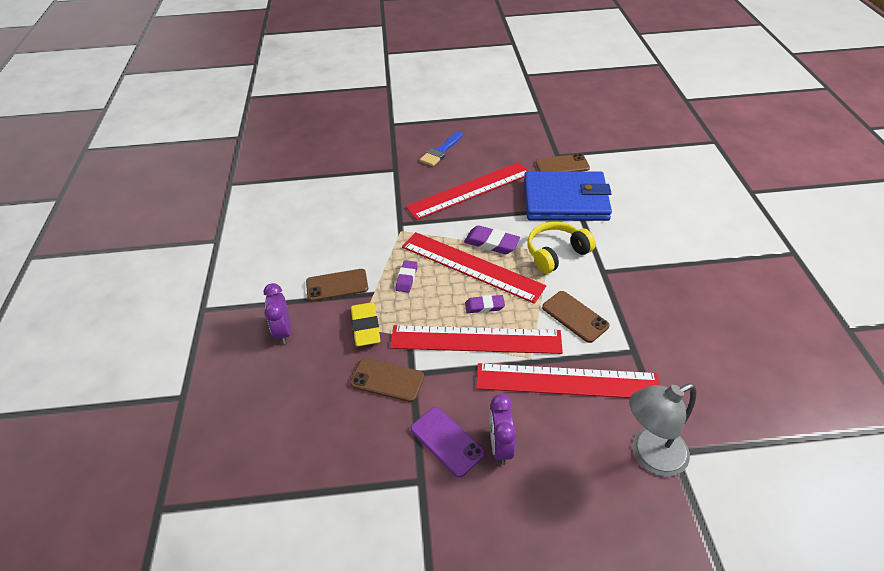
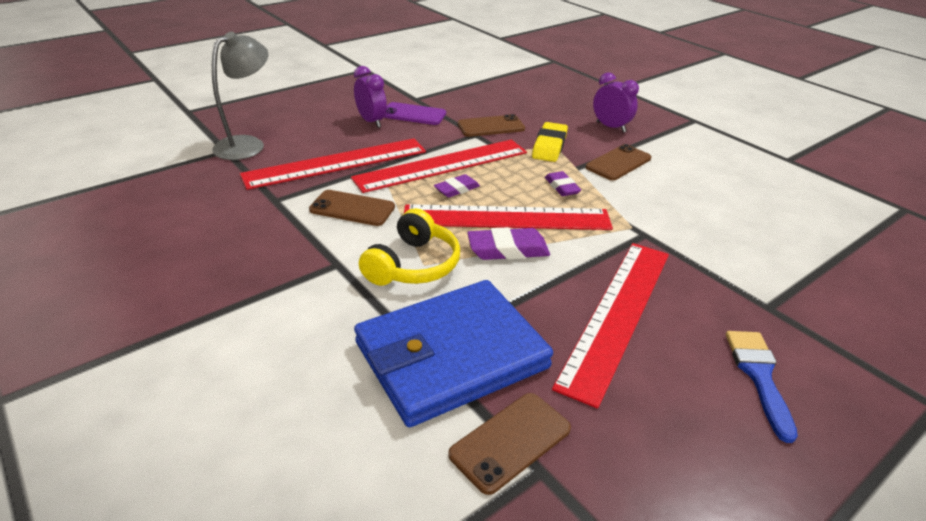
camera: 145 degrees right, 10 degrees down
yellow eraser [351,302,380,346] -> yellow eraser turned 60 degrees clockwise [532,122,568,162]

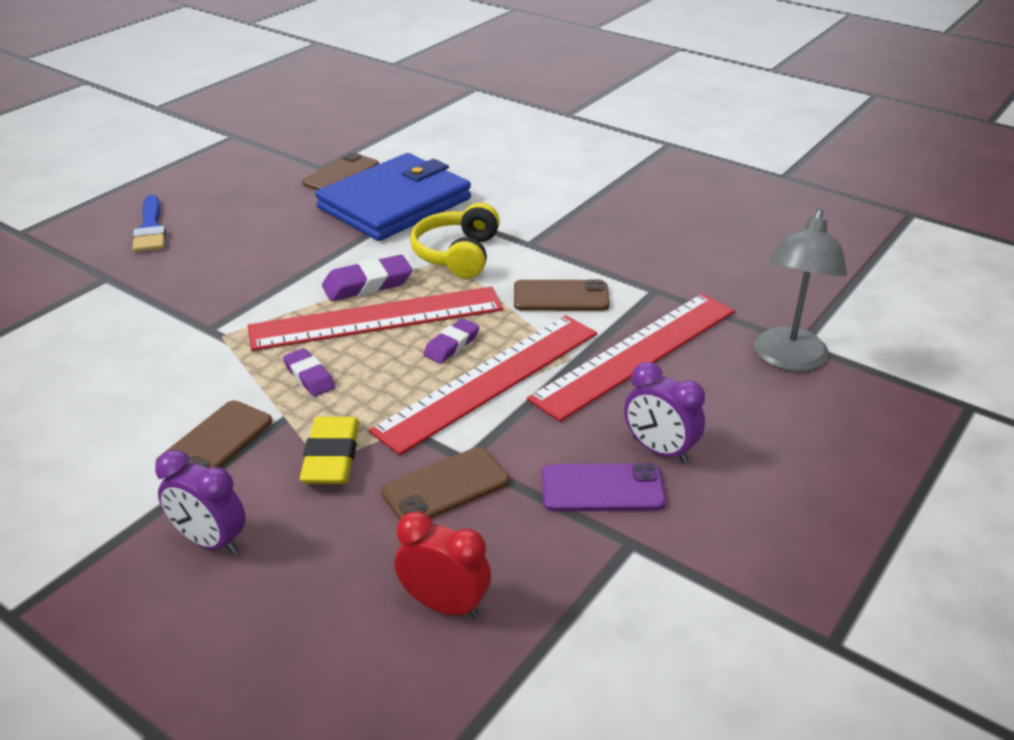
camera: 165 degrees right, 0 degrees up
red ruler [552,243,669,409] -> none
none -> red clock [395,511,491,619]

